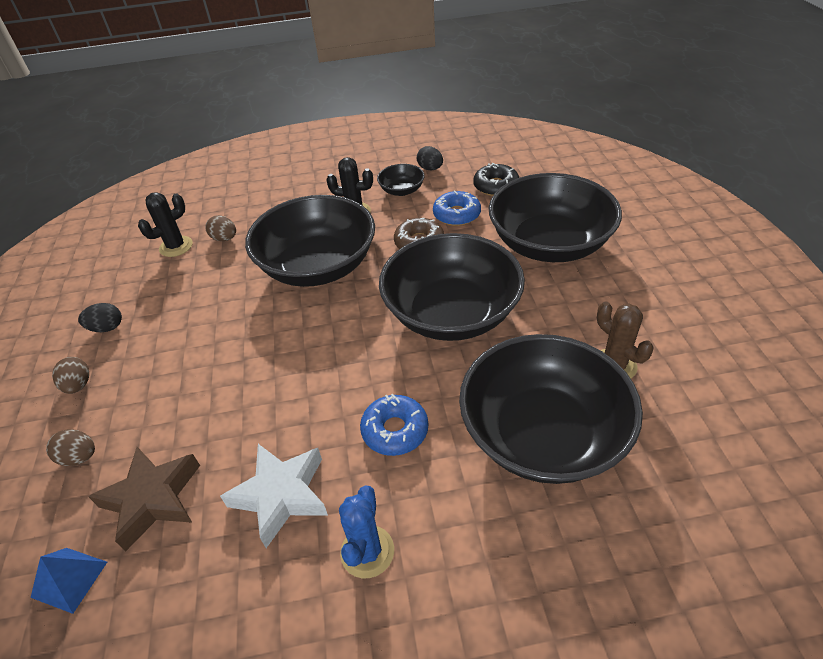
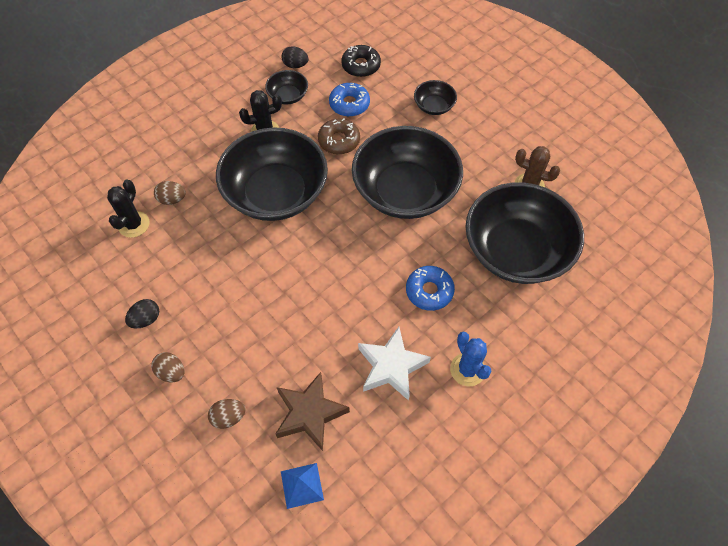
camera: 35 degrees left, 15 degrees up
black bowl [489,173,622,262] -> black bowl [414,80,457,115], size x0.43

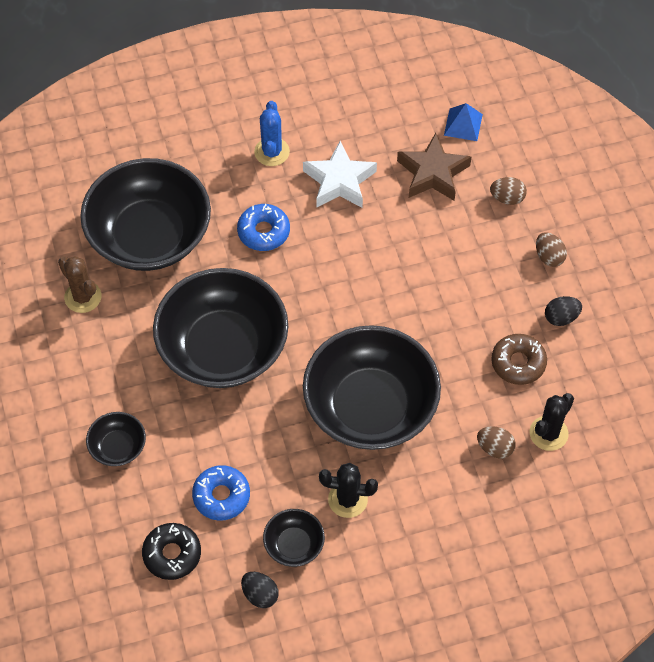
camera: 155 degrees left, 0 degrees up
brown donut [318,118,360,154] -> brown donut moved to [491,334,547,385]

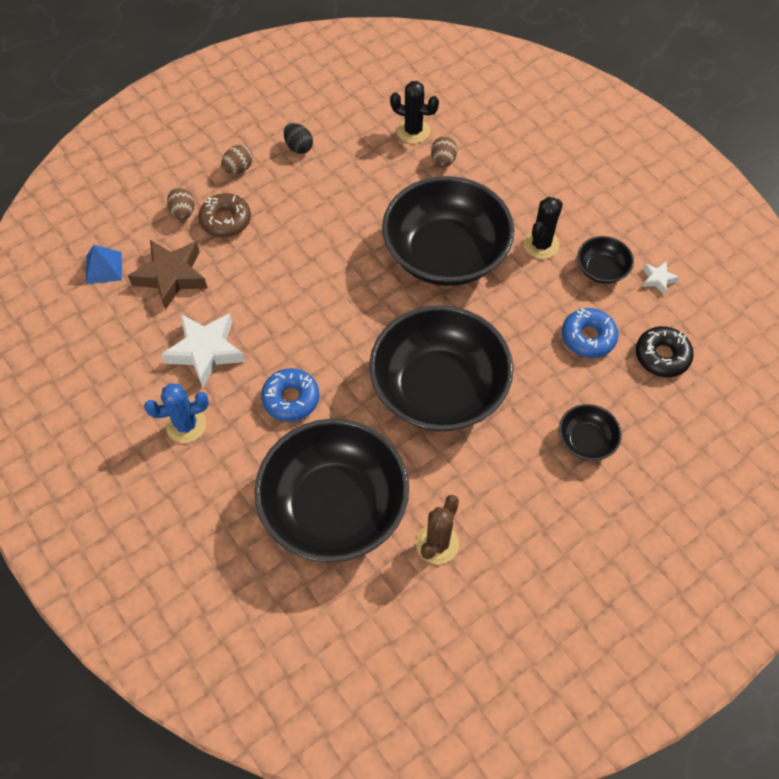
camera: 110 degrees left, 0 degrees up
black egg [241,572,279,608] -> white star [643,262,680,295]
black cactus [319,463,378,518] -> black cactus turned 45 degrees clockwise [523,197,563,259]
brown donut [491,334,547,385] -> brown donut moved to [198,193,251,237]

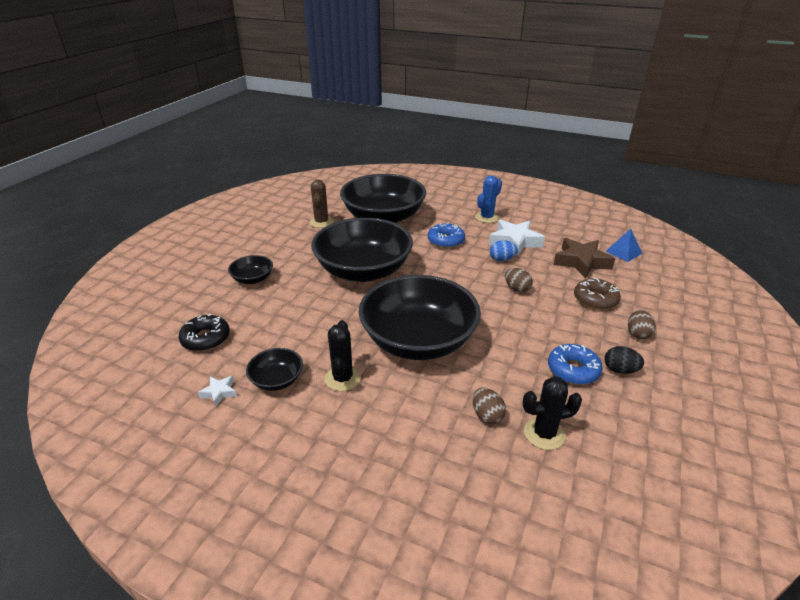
camera: 150 degrees right, 25 degrees down
brown egg [167,188,195,220] -> brown egg moved to [505,268,533,292]
blue donut [562,308,618,358] -> blue donut moved to [548,344,602,385]
none -> blue egg [490,240,518,261]

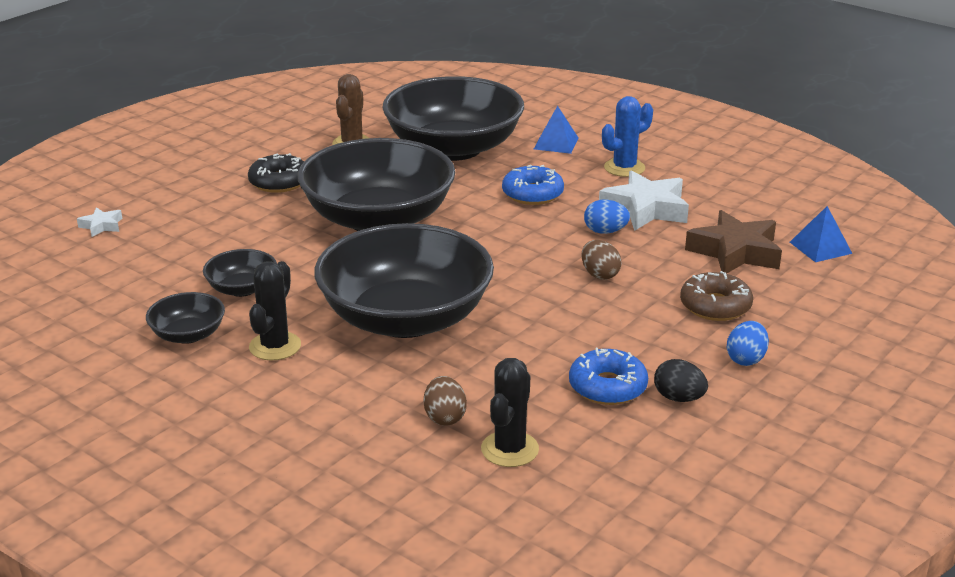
camera: 15 degrees right, 5 degrees down
black donut [178,314,230,351] -> black donut moved to [248,153,304,193]
white star [198,375,237,407] -> white star moved to [77,207,122,237]
black bowl [228,255,273,284] -> black bowl moved to [203,249,277,297]
black cactus [522,376,582,450] -> black cactus turned 75 degrees counterclockwise [481,358,539,467]
brown egg [628,310,656,339] -> blue egg [727,321,769,366]
none -> blue pyramid [534,106,578,154]

